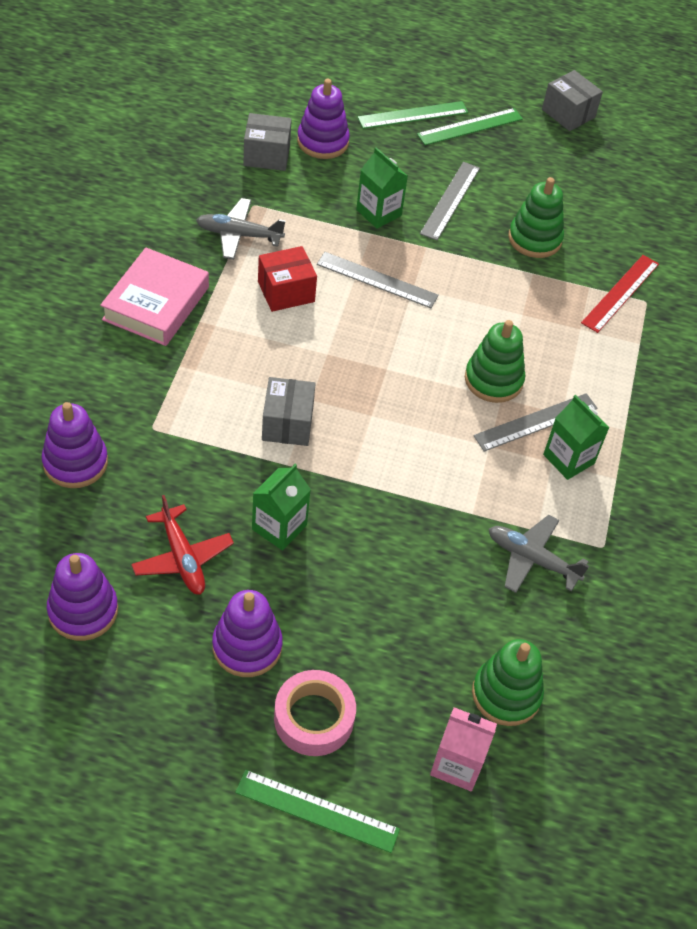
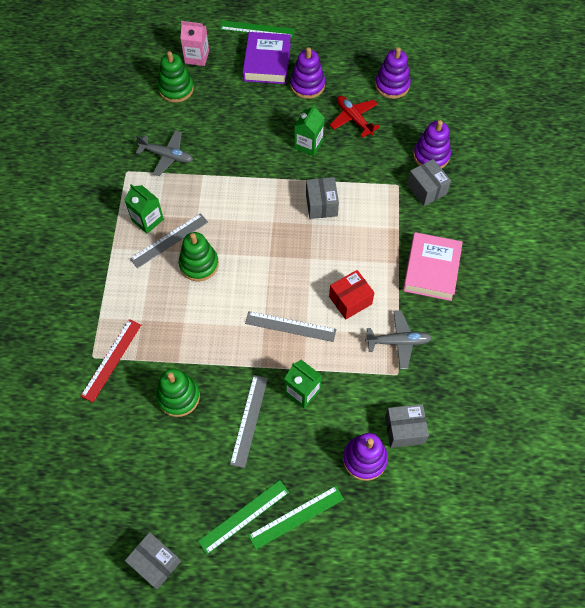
camera: 175 degrees right, 10 degrees up
pink tape [274,670,356,756] -> purple book [243,32,291,84]
none -> grey box [407,159,451,206]

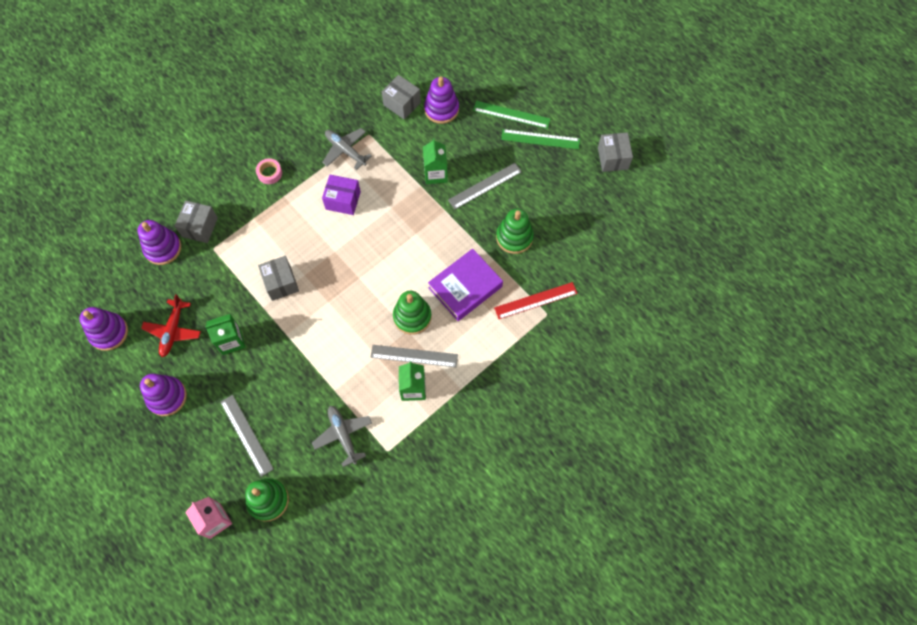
camera: 135 degrees left, 5 degrees up
green ruler [220,21,295,38] -> none
purple book [243,32,291,84] -> purple book moved to [428,248,503,321]
grey ruler [245,311,336,342] -> grey ruler moved to [220,395,274,477]
grey box [306,177,339,219] -> grey box turned 60 degrees counterclockwise [258,256,299,301]
red box [329,270,375,320] -> purple box [322,175,361,215]
pink book [403,232,463,301] -> pink tape [256,158,282,184]

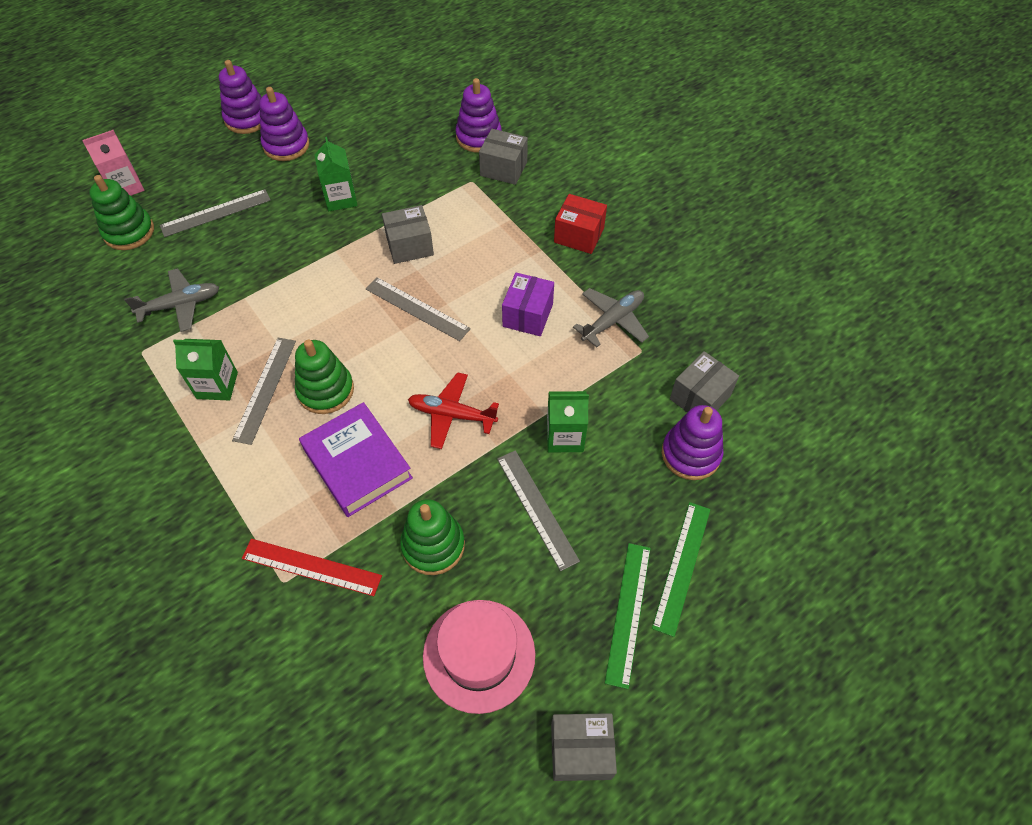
camera: 95 degrees right, 10 degrees down
purple stacking toy [80,307,128,351] -> purple stacking toy moved to [219,60,262,134]
red plane [141,294,201,357] -> red plane moved to [408,372,499,449]
pink tape [256,158,282,184] -> red box [554,194,607,254]
red ruler [494,282,578,319] -> red ruler turned 60 degrees counterclockwise [242,539,382,596]
none -> grey ruler [366,277,471,341]
none -> pink hat [423,600,535,714]

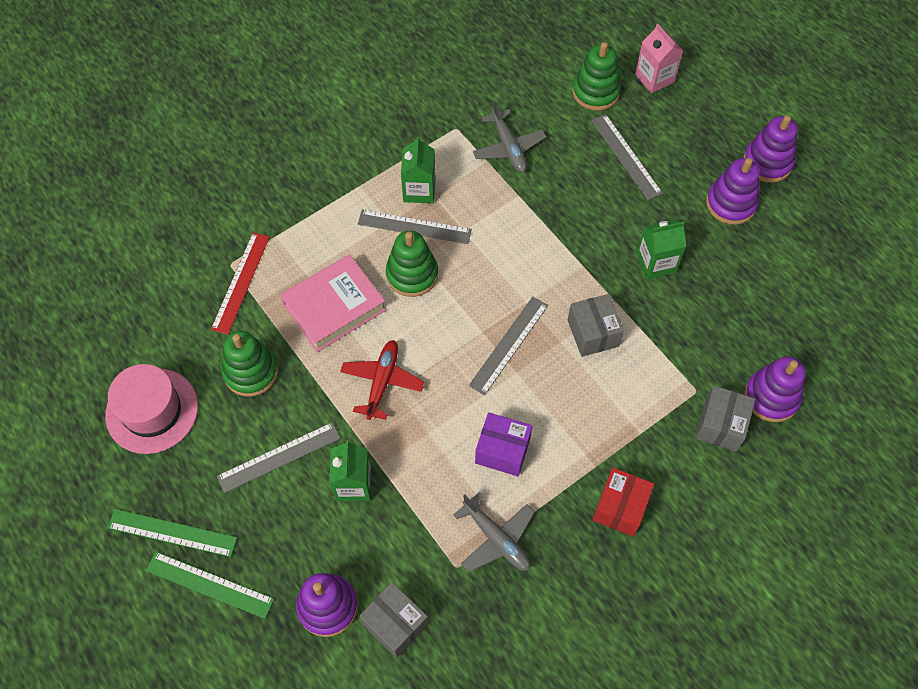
camera: 90 degrees right, 5 degrees up
purple book [299,402,413,517] -> pink book [280,254,386,352]
grey box [551,713,617,781] -> none

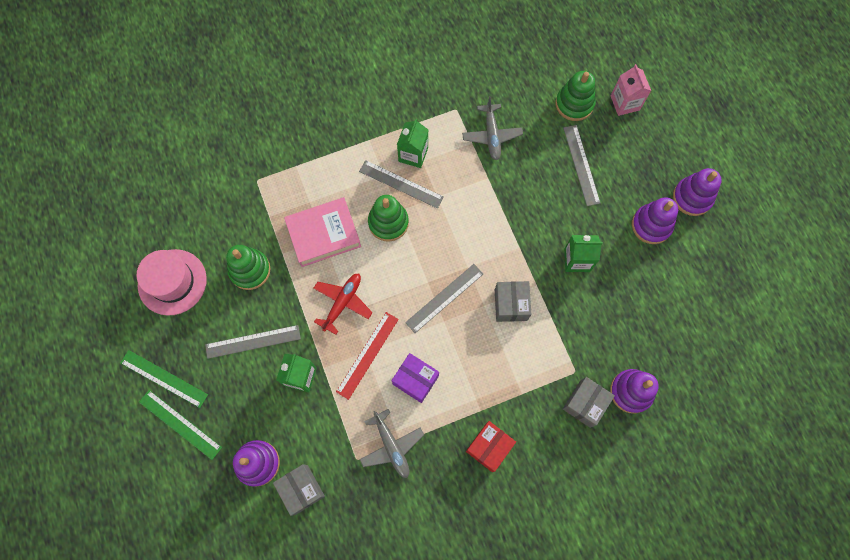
camera: 15 degrees right, 10 degrees up
red ruler [211,232,270,334] -> red ruler moved to [336,312,399,400]

